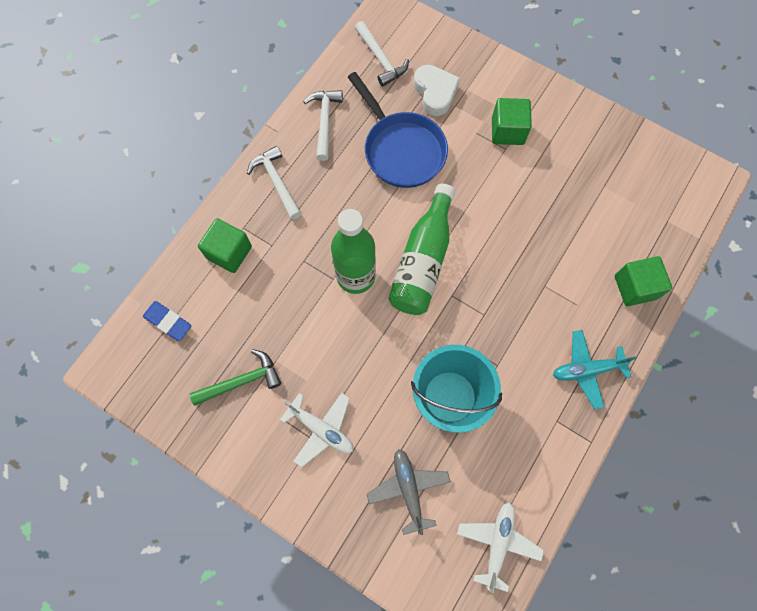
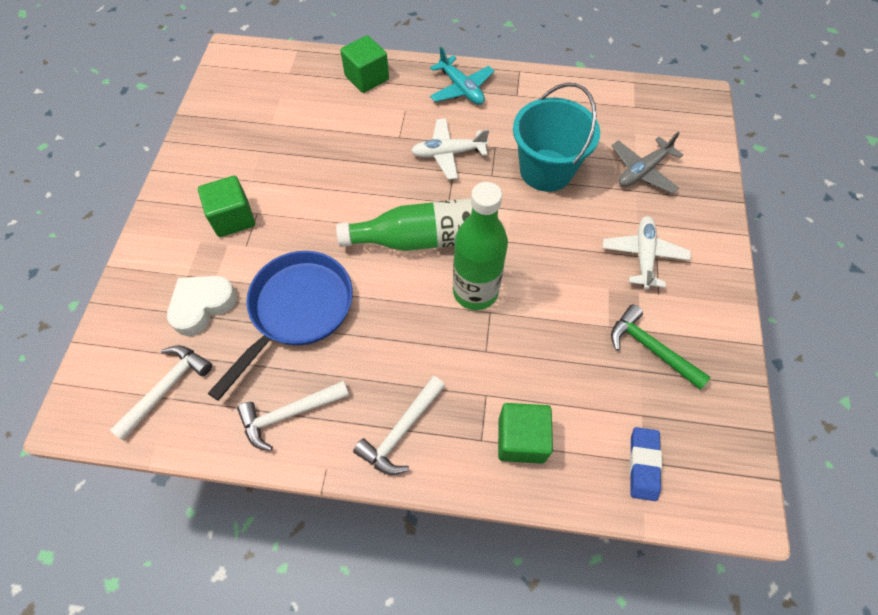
camera: 115 degrees left, 10 degrees down
white plane [457,502,544,593] -> white plane moved to [411,118,489,180]

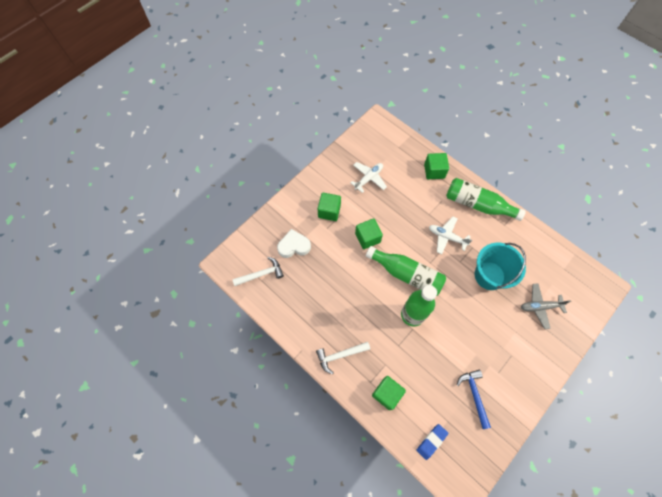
camera: 35 degrees right, 5 degrees up
blue pan [208,251,353,401] -> none
white hammer [237,381,349,451] -> none
turquoise plane [430,47,494,105] -> green bottle [446,178,526,221]
white plane [603,216,691,289] -> white plane moved to [350,162,387,193]
green hammer [611,304,711,389] -> blue hammer [457,370,491,429]
none -> green cube [355,218,383,249]

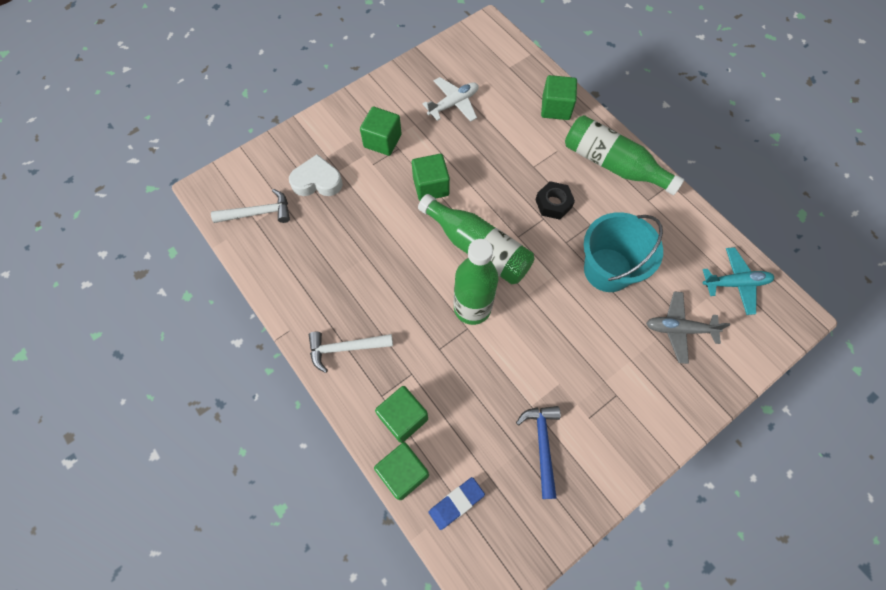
camera: 10 degrees right, 0 degrees up
white plane [429,217,472,254] -> black nut [536,181,575,220]
none -> green cube [374,442,429,500]
none -> turquoise plane [703,247,774,315]

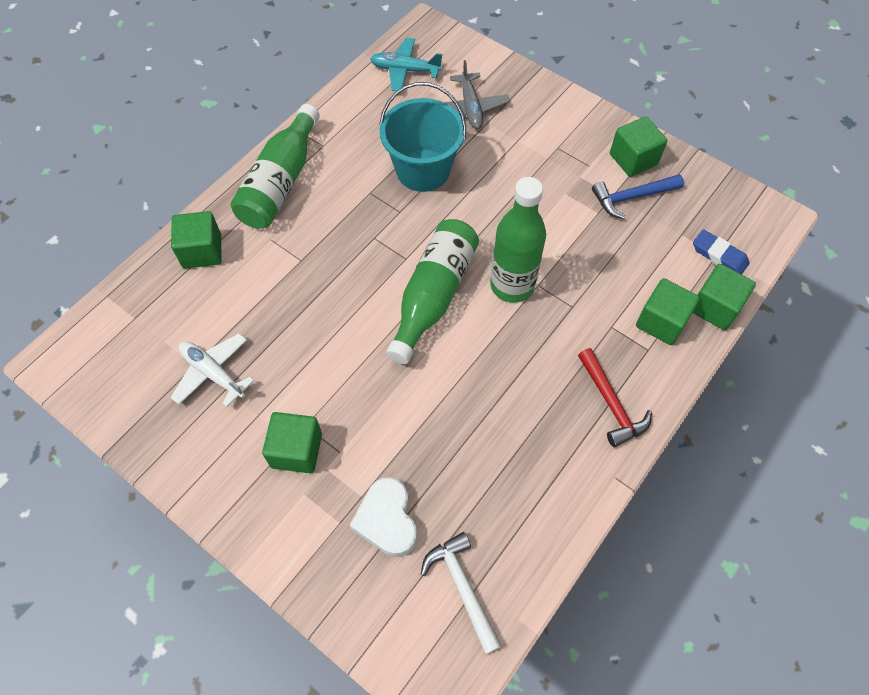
camera: 105 degrees left, 5 degrees down
white hammer [309,332,393,373] -> red hammer [578,348,652,447]
green cube [412,154,450,201] -> green cube moved to [610,116,667,177]
black nut [536,181,575,220] -> none
turquoise plane [703,247,774,315] -> turquoise plane turned 60 degrees counterclockwise [370,38,442,91]

